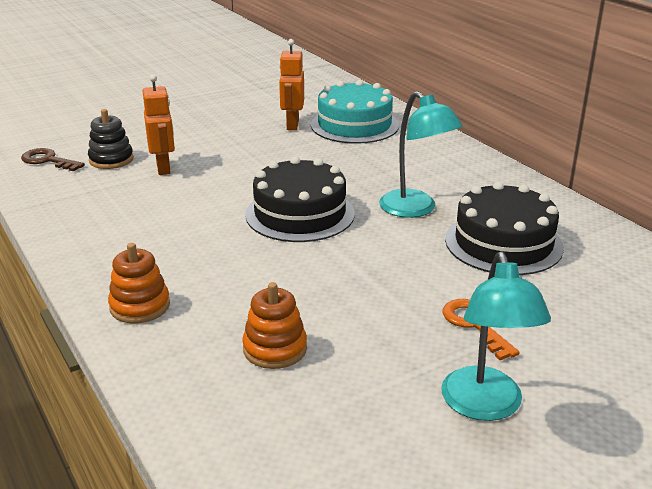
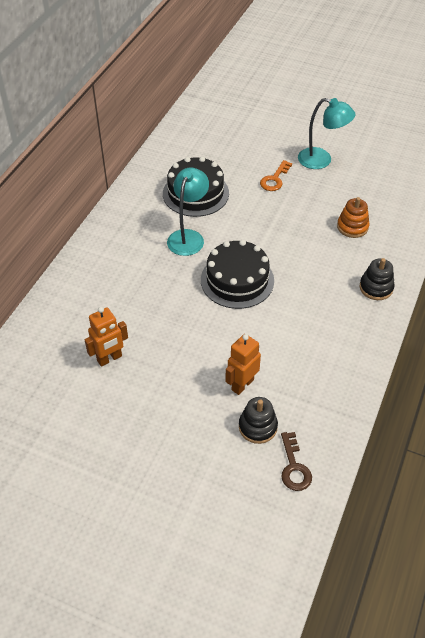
camera: 125 degrees left, 20 degrees up
orange stacking toy [108,243,170,323] -> black stacking toy [360,258,395,300]
turquoise cake [311,80,399,144] -> none
turquoise lamp [441,251,551,421] -> turquoise lamp turned 60 degrees clockwise [298,98,356,169]

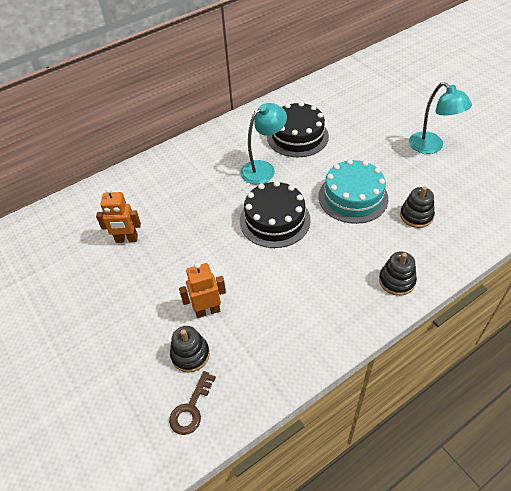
camera: 35 degrees right, 0 degrees up
orange key [260,160,292,191] -> none
orange stacking toy [337,197,370,238] -> black stacking toy [400,186,435,228]
none -> turquoise cake [318,159,388,224]

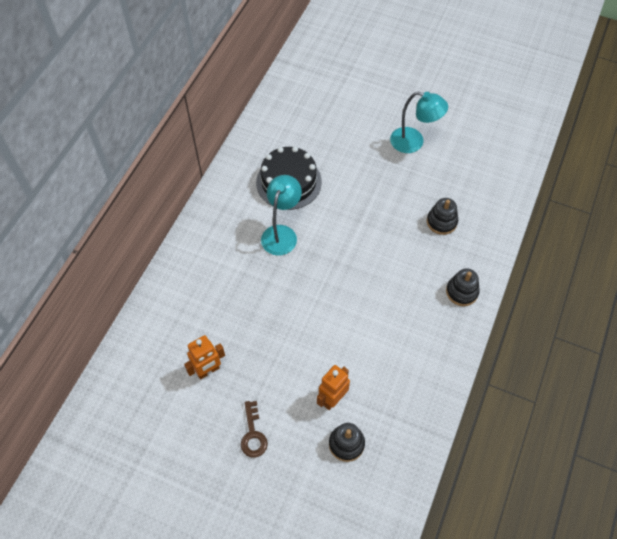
camera: 35 degrees left, 10 degrees up
brown key [169,371,216,435] -> brown key moved to [241,401,268,458]
black cake [240,181,311,248] -> none
turquoise cake [318,159,388,224] -> none

